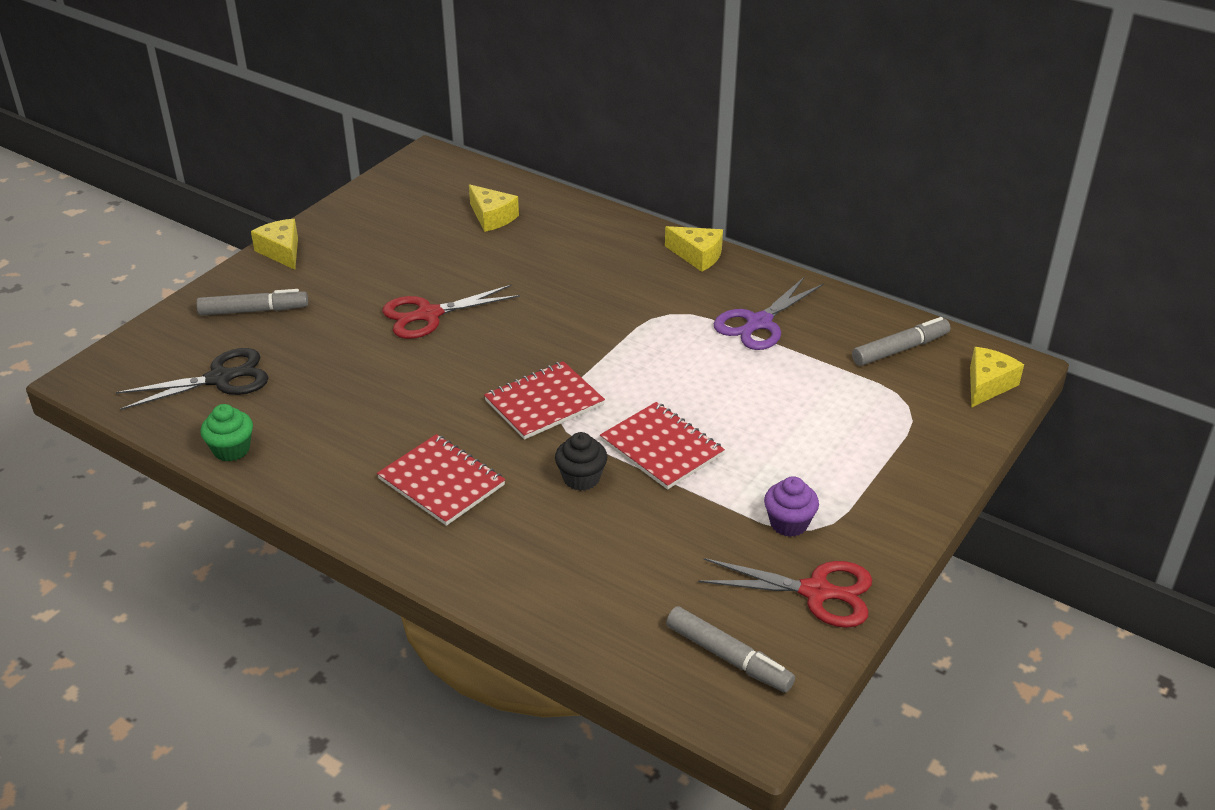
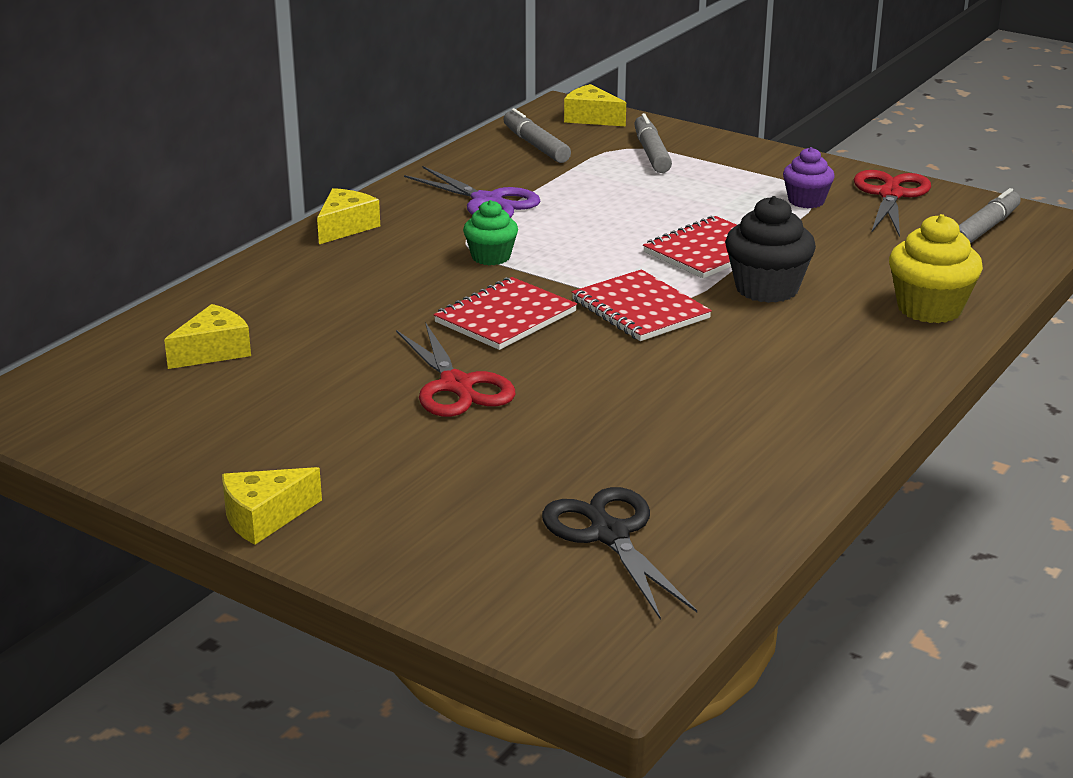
camera: 90 degrees left, 10 degrees down
grey marker [197,289,308,315] -> grey marker moved to [634,113,672,173]
green cupcake [201,404,253,462] -> green cupcake moved to [463,200,518,265]
red notebook [377,434,505,526] -> red notebook moved to [434,277,577,350]
black cupcake [555,432,607,491] -> black cupcake [725,196,816,303], size x1.57
none -> yellow cupcake [889,214,983,323]

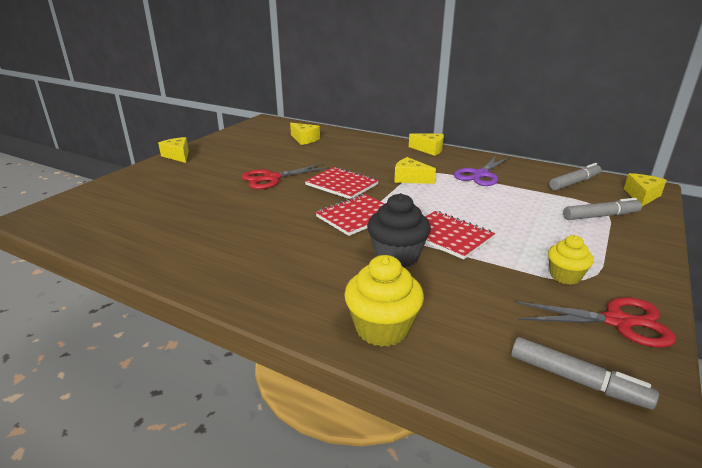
camera: 85 degrees right, 0 degrees up
green cupcake [463,200,518,265] -> yellow cheese [394,157,436,184]
black scissors [542,487,697,620] -> none
purple cupcake [783,147,835,208] -> yellow cupcake [548,235,594,285]

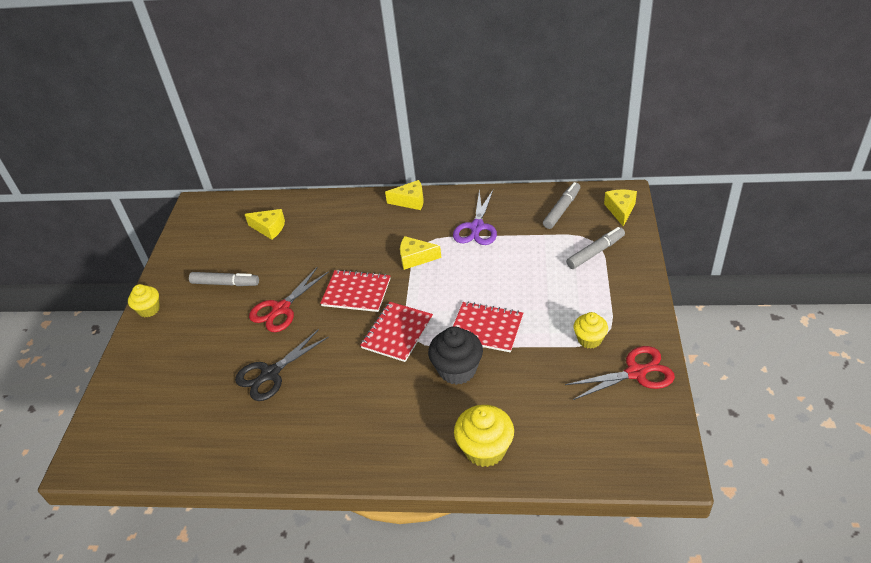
camera: 20 degrees left, 15 degrees up
yellow cheese [158,137,189,163] -> yellow cupcake [128,284,160,317]
grey marker [511,337,659,410] -> grey marker moved to [189,272,259,286]
none -> black scissors [235,329,329,401]

